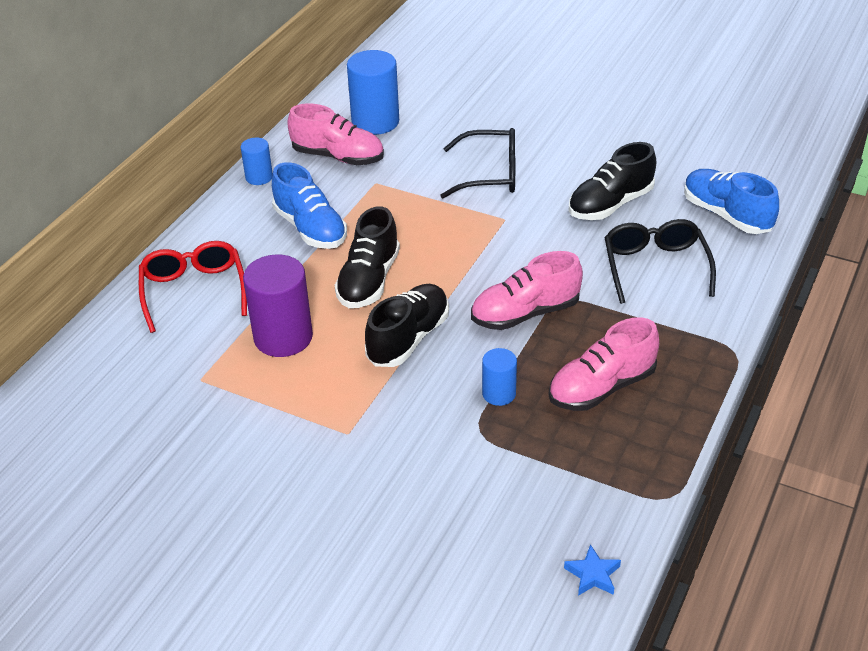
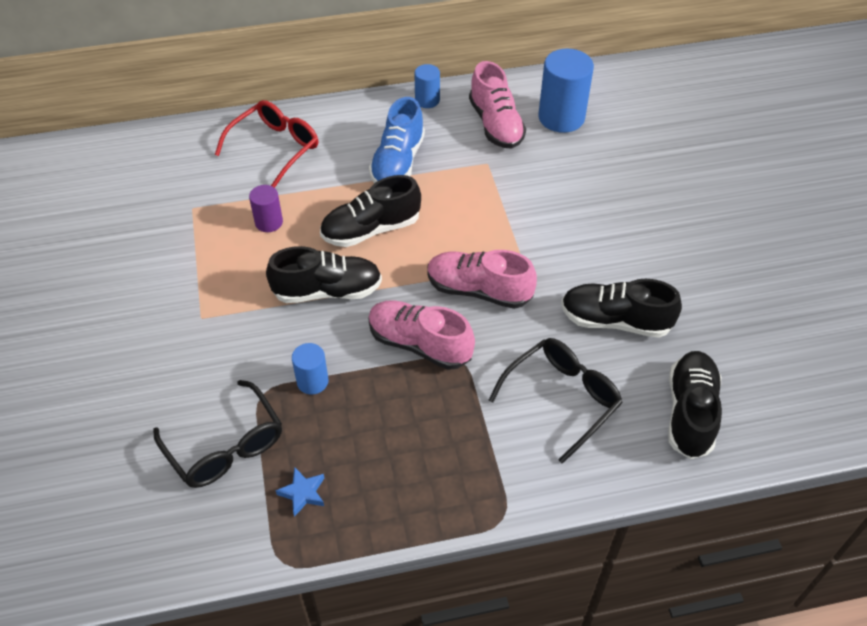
camera: 50 degrees right, 10 degrees up
purple cylinder [243,254,313,357] -> purple cylinder [249,185,283,232], size x0.54
black glasses [440,128,515,198] -> black glasses moved to [153,380,282,488]
pink shoe [548,317,659,411] -> pink shoe moved to [427,250,537,309]
blue star [564,544,621,596] -> blue star moved to [276,467,324,517]
blue shoe [684,169,779,234] -> black shoe [668,351,722,459]

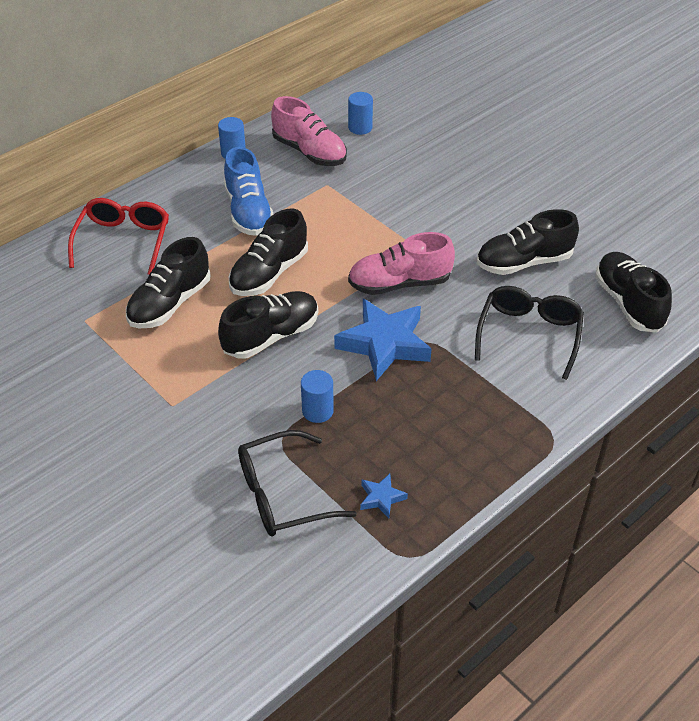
camera: 30 degrees left, 5 degrees down
black glasses [153,380,282,488] -> black glasses turned 135 degrees clockwise [238,430,357,536]
purple cylinder [249,185,283,232] -> black shoe [126,237,211,328]
pink shoe [368,300,475,370] -> blue star [334,299,432,381]
blue cylinder [538,49,594,133] -> blue cylinder [348,92,373,135], size x0.54

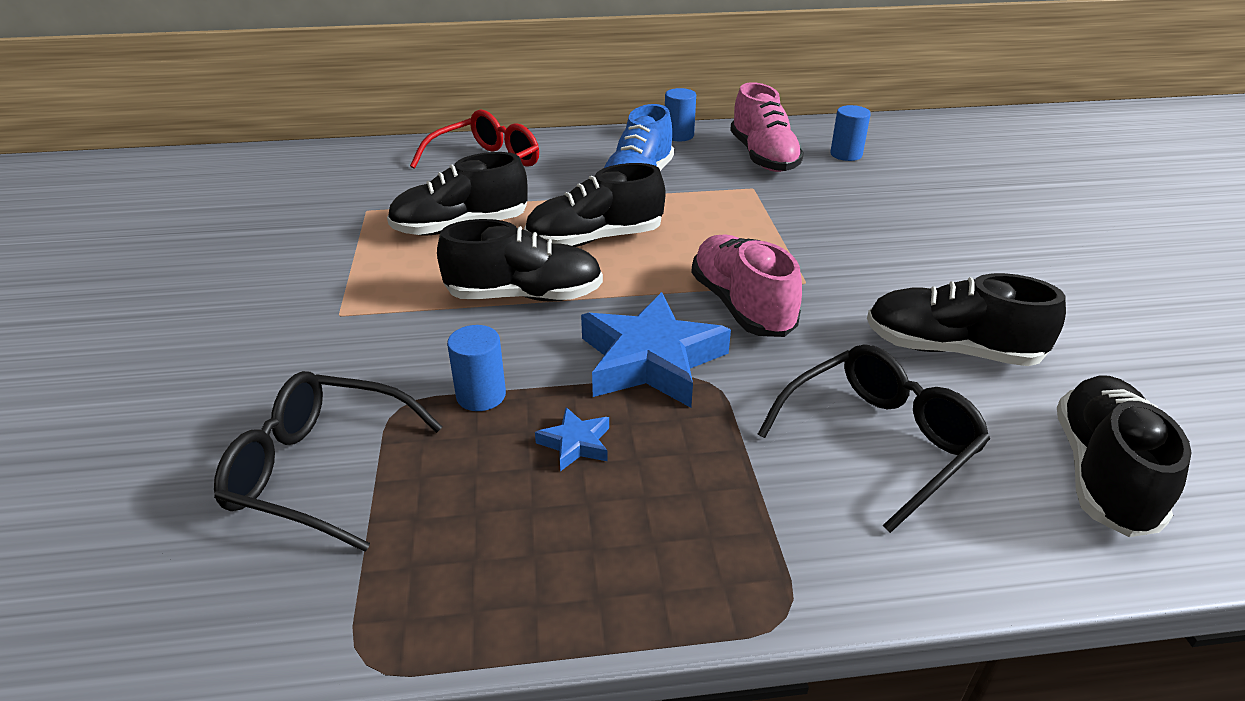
camera: 35 degrees right, 10 degrees down
pink shoe [348,232,455,295] -> pink shoe turned 45 degrees clockwise [691,234,802,337]
blue star [360,474,408,518] -> blue star moved to [535,407,609,471]

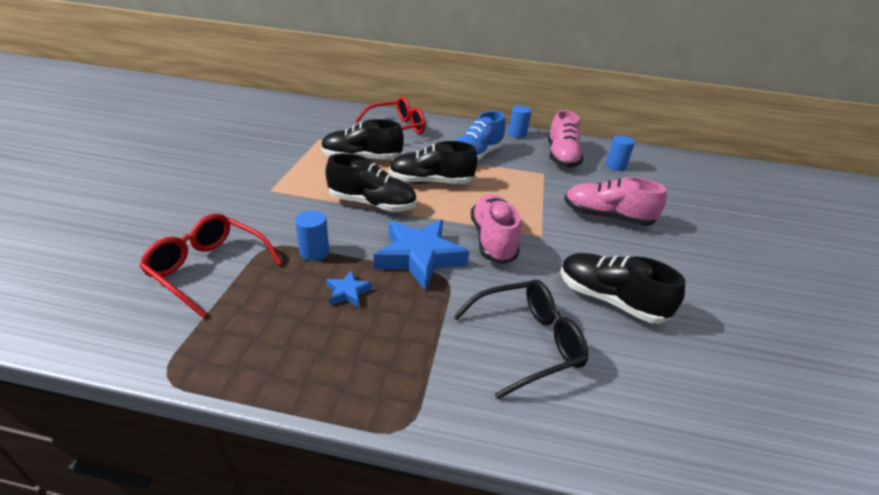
camera: 15 degrees right, 0 degrees up
black glasses [214,371,442,552] -> red glasses [140,213,283,318]
black shoe [1057,375,1192,537] -> none
none -> pink shoe [564,177,667,226]

